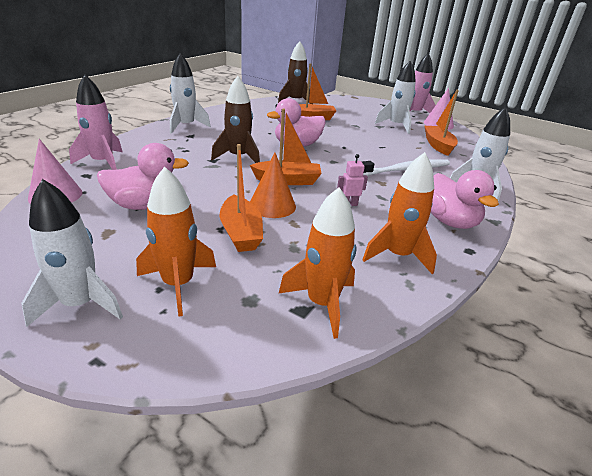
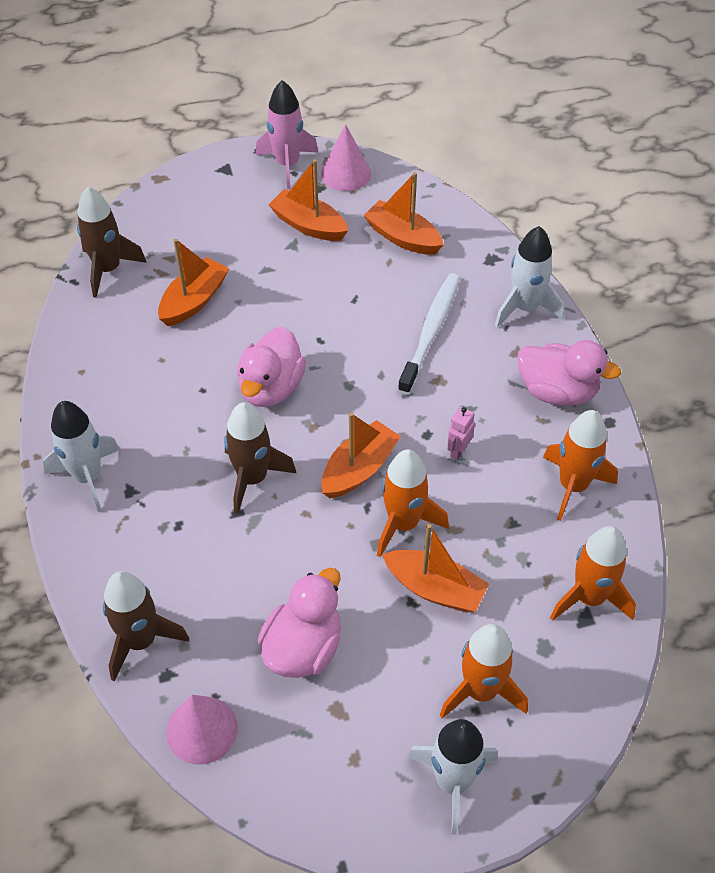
camera: 45 degrees left, 20 degrees up
pink rocket [69,75,122,170] -> brown rocket [103,571,189,681]
orange cone [250,152,296,218] -> orange rocket [377,449,449,557]
white rocket [375,61,416,134] -> orange boat [268,159,348,241]

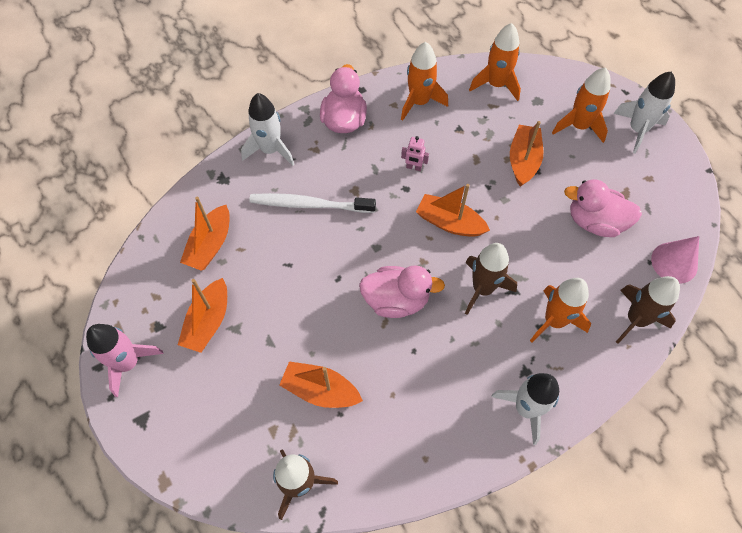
camera: 105 degrees left, 10 degrees up
pink cone [321,124,371,191] -> none
orange rocket [377,449,449,557] -> orange rocket moved to [530,278,591,342]

